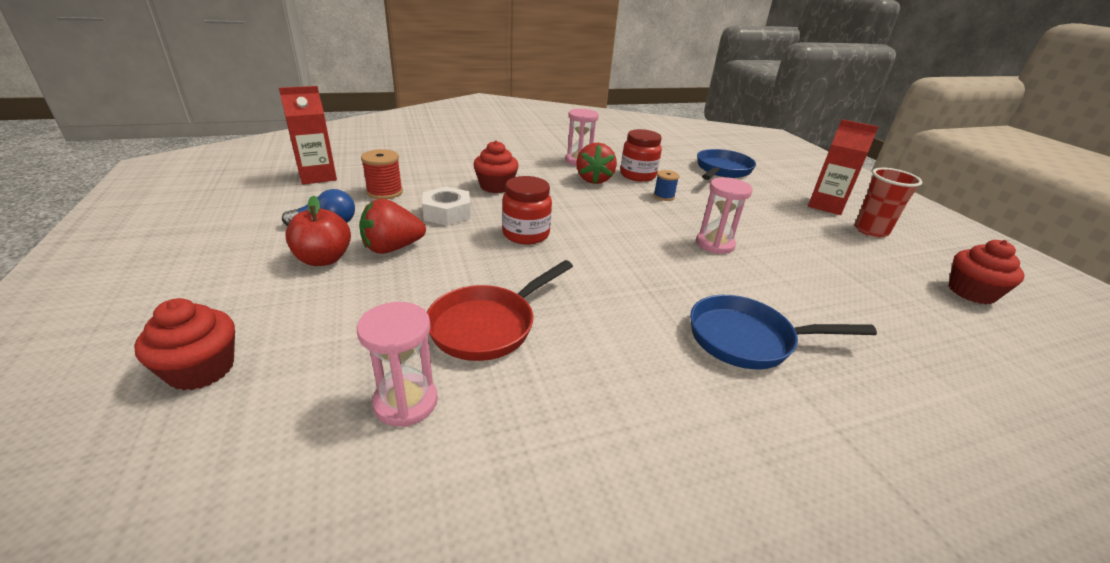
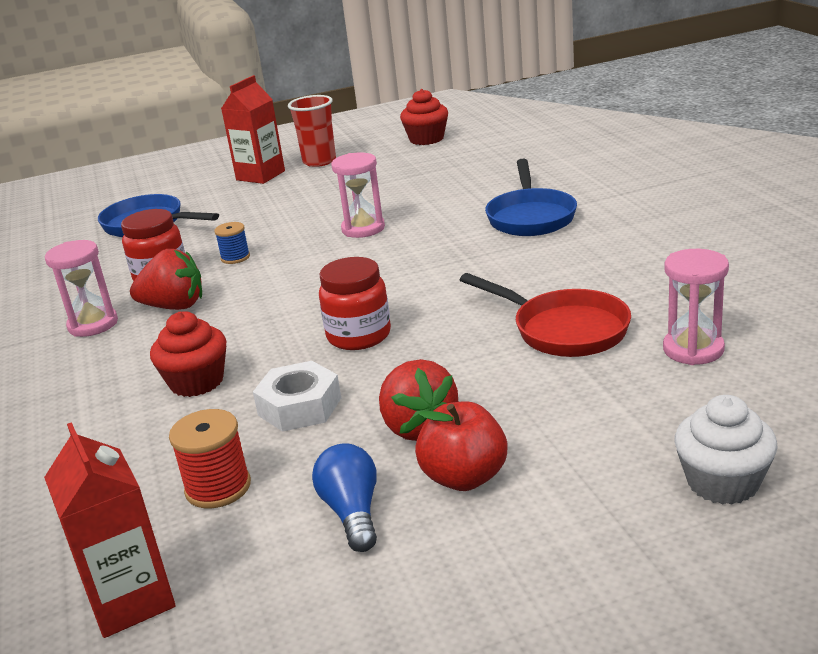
camera: 85 degrees left, 5 degrees down
red cupcake [134,298,235,391] -> white cupcake [675,395,778,505]

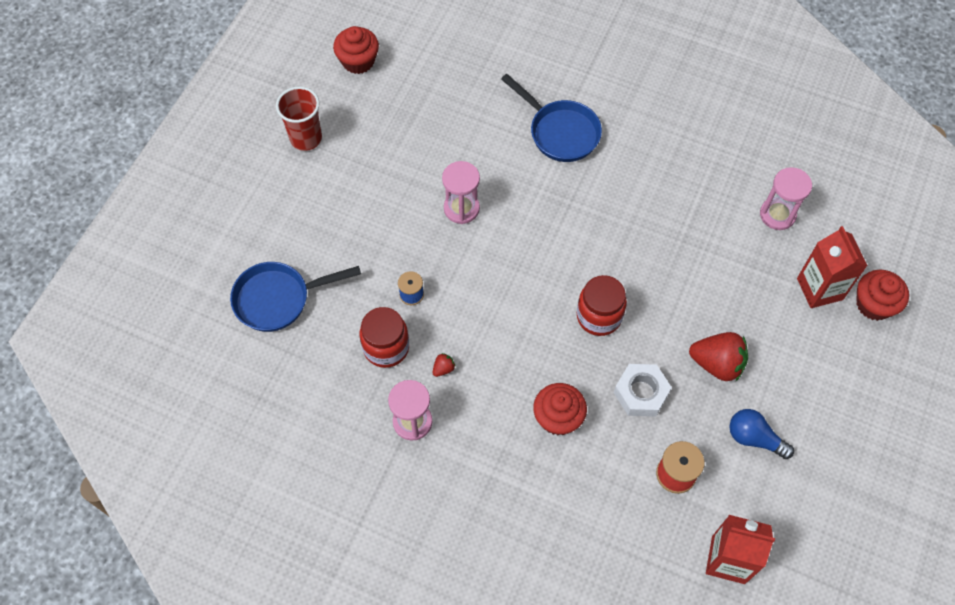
camera: 50 degrees left, 35 degrees up
red strawberry [130,249,202,310] -> red strawberry [432,353,456,377], size x0.43
red carton [221,75,285,184] -> red carton moved to [797,226,867,308]
red apple [415,401,507,491] -> none
red pan [460,273,631,357] -> none
white cupcake [675,395,778,505] -> red cupcake [856,270,909,321]

